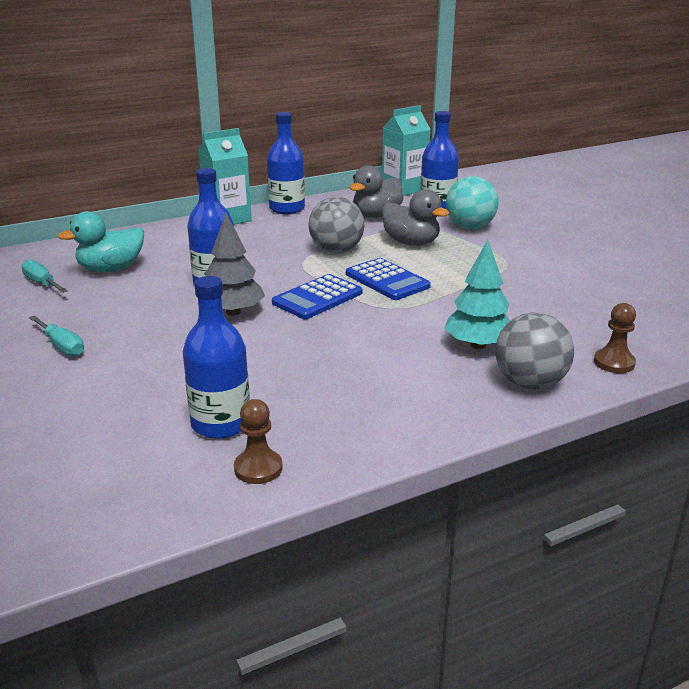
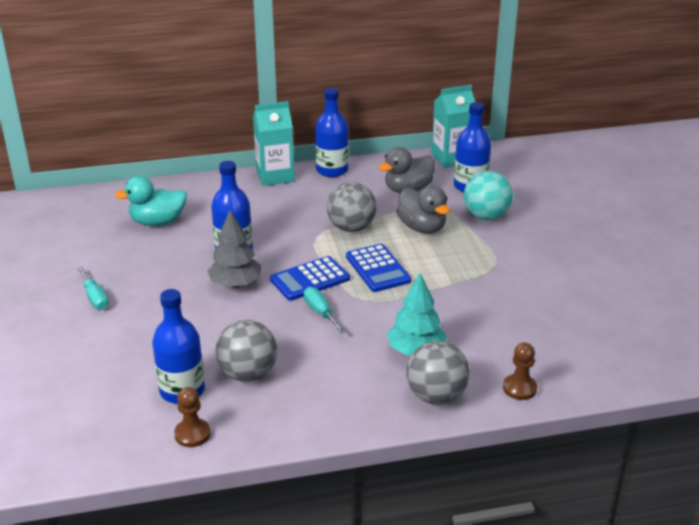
camera: 15 degrees right, 5 degrees up
turquoise screwdriver [21,259,68,293] -> turquoise screwdriver moved to [304,287,346,334]
none -> grey ball [215,320,277,382]

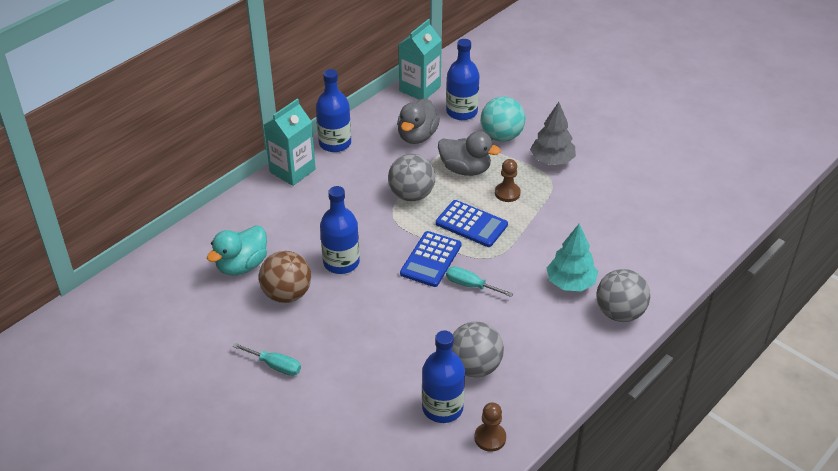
camera: 35 degrees left, 10 degrees up
grey tree [207,210,261,288] -> grey tree moved to [530,102,576,165]
brown pawn [503,342,538,400] -> brown pawn moved to [495,159,521,202]
none -> brown ball [259,251,311,303]

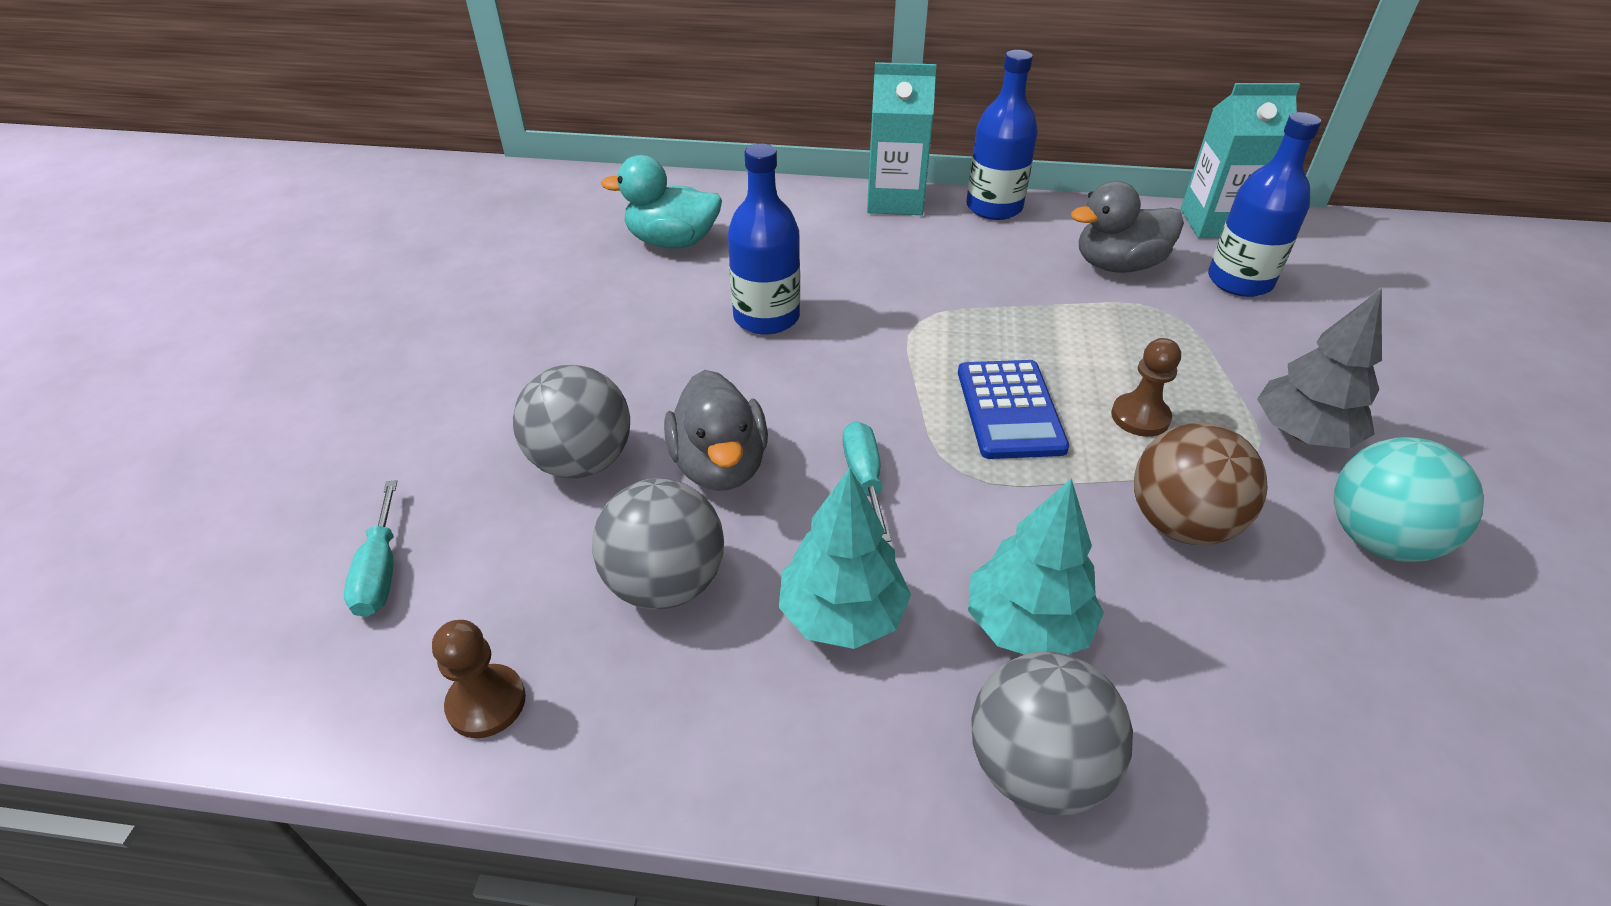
camera: 55 degrees right, 0 degrees up
turquoise screwdriver [232,343,301,376] -> turquoise screwdriver moved to [344,480,397,617]
brown ball [259,251,311,303] -> brown ball moved to [1134,423,1268,545]
grey ball [388,154,435,201] -> grey ball moved to [513,365,630,479]
blue calculator [400,231,461,287] -> none
blue bottle [422,330,465,423] -> none
grey duck [438,131,501,176] -> grey duck moved to [664,370,768,490]
turquoise ball [481,97,525,142] -> turquoise ball moved to [1334,437,1484,562]
none -> turquoise tree [779,468,911,649]

